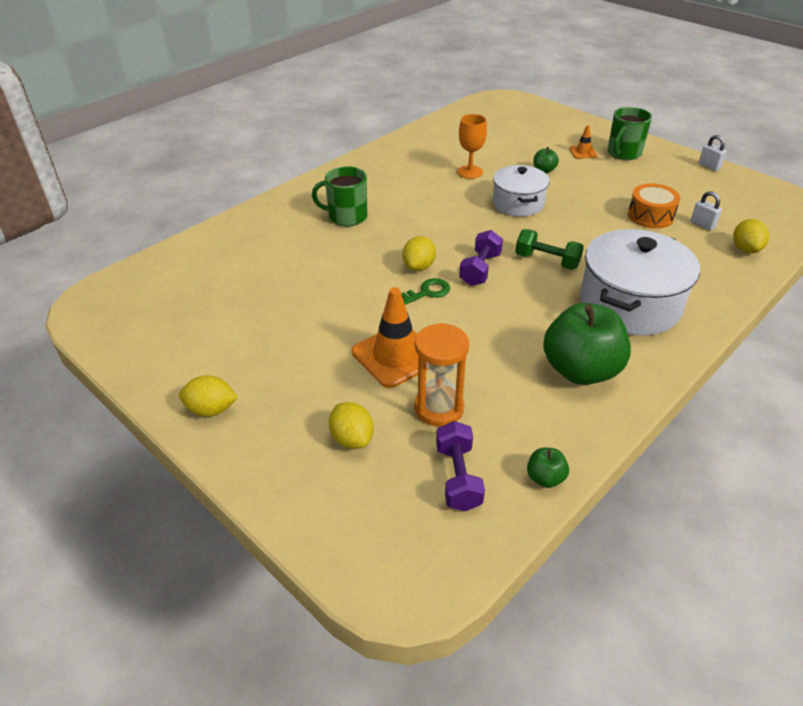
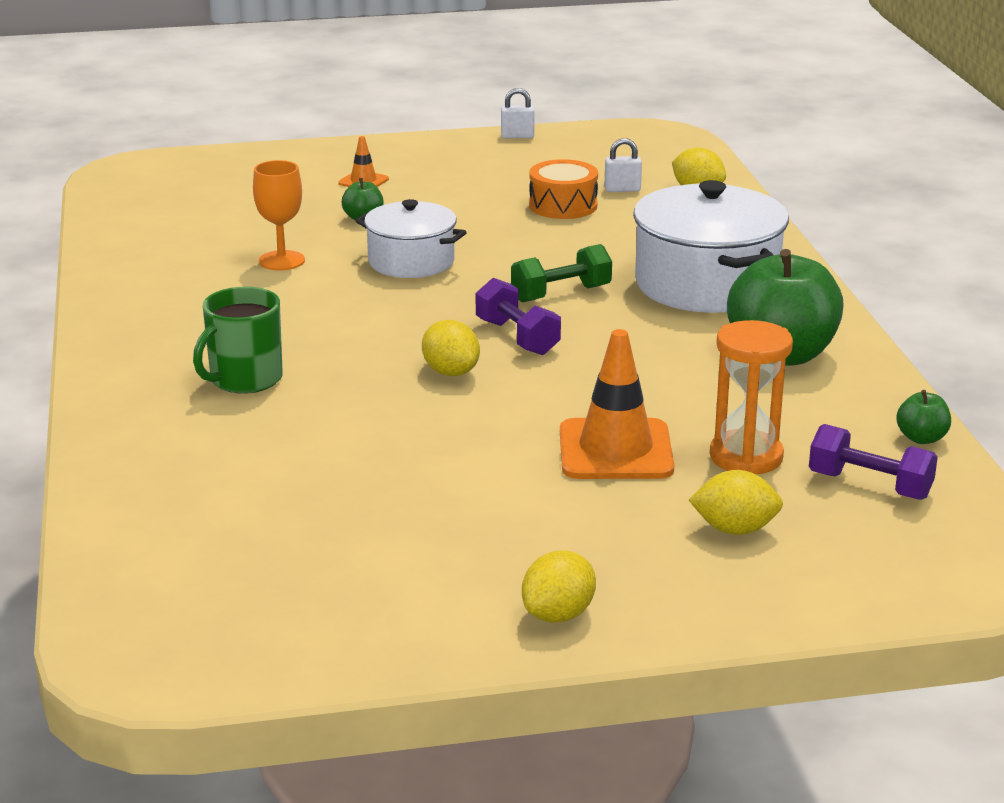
camera: 55 degrees left, 15 degrees down
green key [401,278,450,305] -> none
green mug [607,107,652,160] -> none

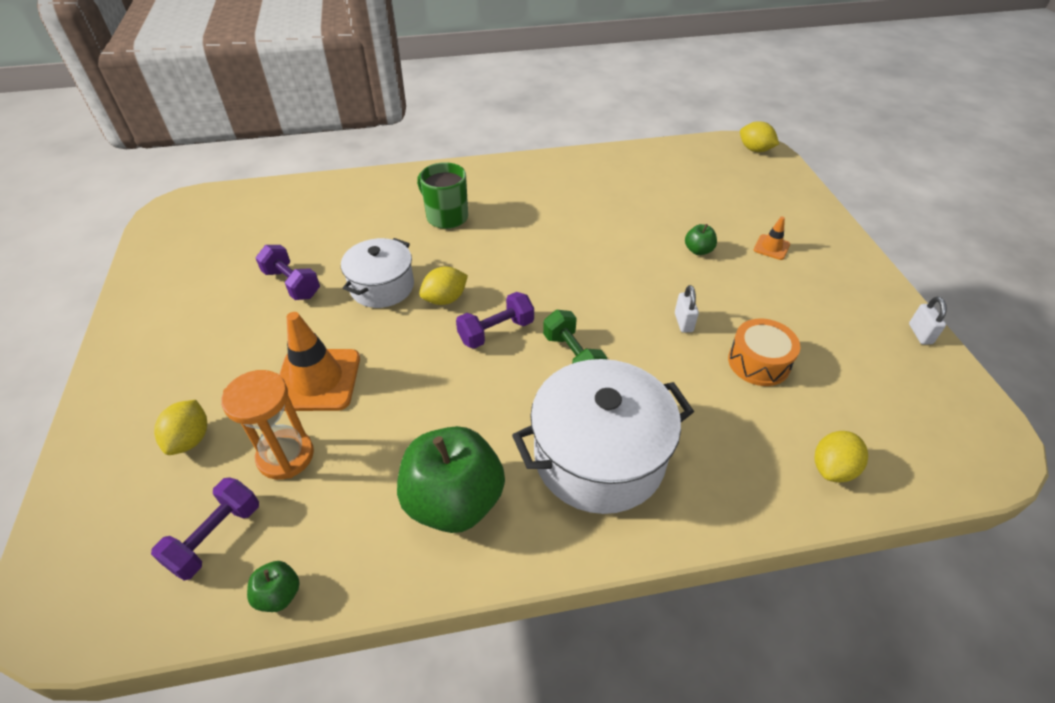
camera: 90 degrees right, 20 degrees up
orange goblet [253,160,305,270] -> none
white pot [356,199,467,278] -> white pot moved to [341,238,414,308]
yellow lemon [522,551,596,622] -> yellow lemon moved to [740,121,779,152]
white padlock [605,138,642,192] -> white padlock moved to [675,285,699,333]
none -> purple dumbbell [256,245,320,300]

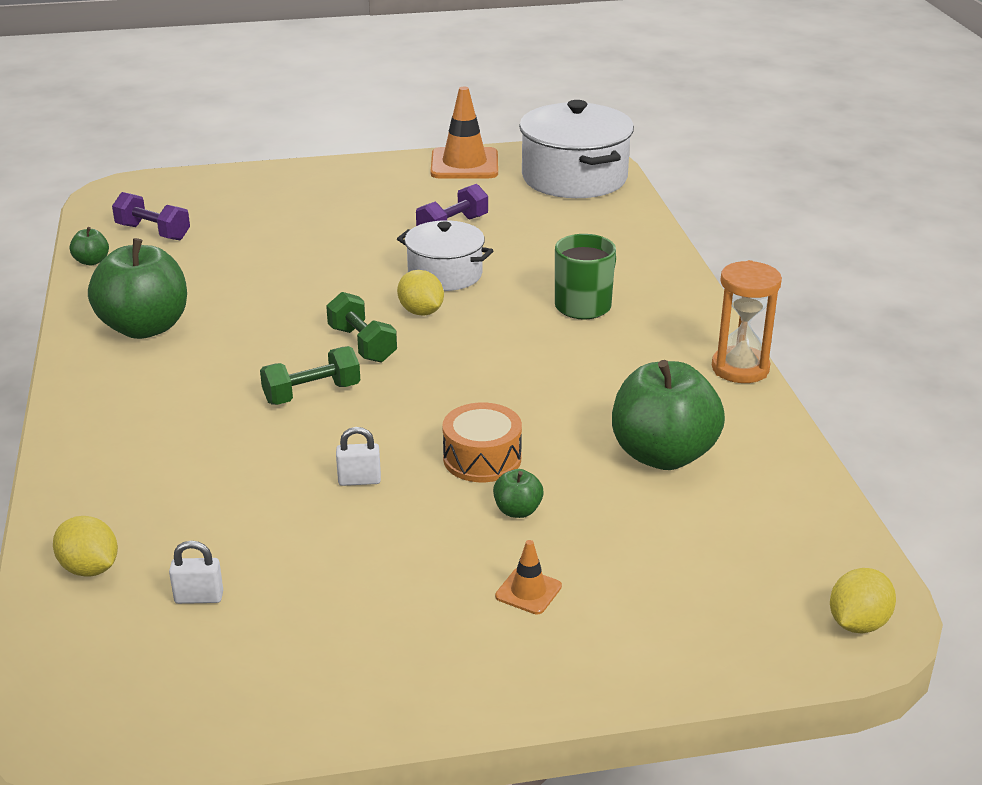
camera: 90 degrees right, 15 degrees down
yellow lemon [154,400,207,455] -> none
orange hourglass [221,370,314,480] -> orange hourglass moved to [712,260,782,383]
orange traffic cone [279,312,360,411] -> orange traffic cone moved to [431,87,498,179]
purple dumbbell [456,292,534,349] -> green dumbbell [326,292,397,363]
white pot [512,359,694,514] -> white pot moved to [519,100,634,198]
orange drum [728,319,800,386] -> orange drum moved to [443,402,522,482]
white padlock [909,297,947,345] -> white padlock moved to [169,541,223,604]
none -> green apple [612,360,725,470]

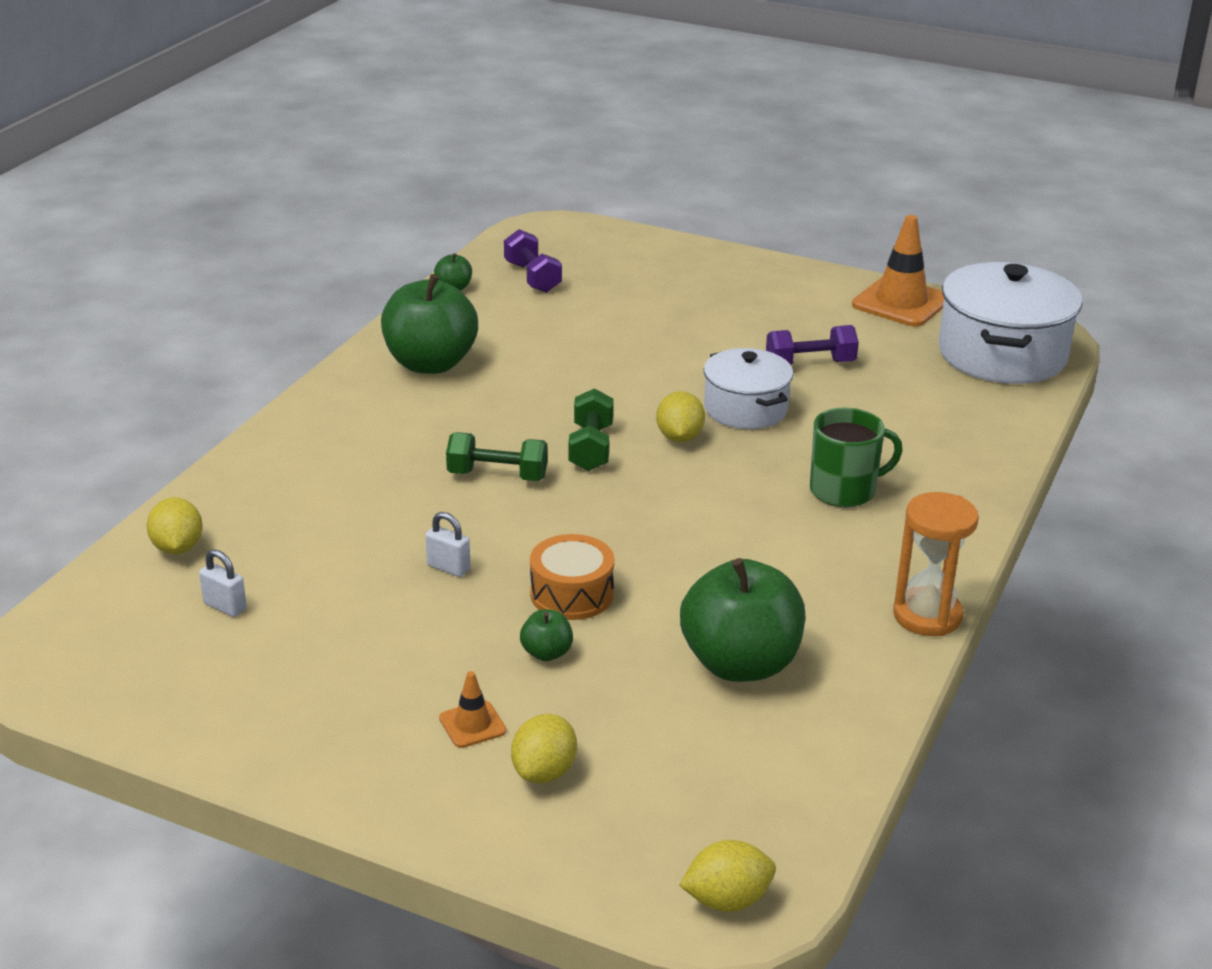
camera: 35 degrees right, 0 degrees up
none -> yellow lemon [511,714,577,783]

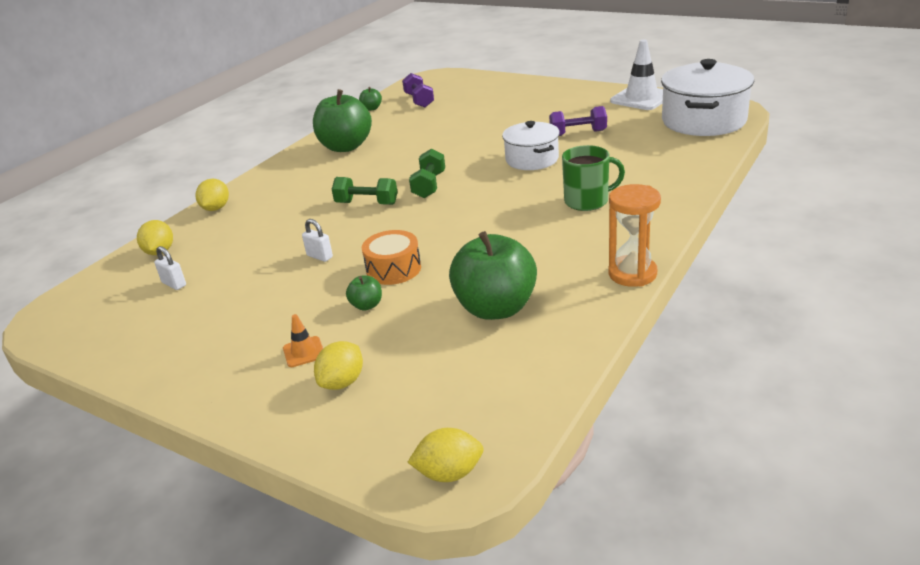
camera: 10 degrees right, 0 degrees up
yellow lemon [656,391,705,442] -> yellow lemon moved to [196,179,229,211]
orange traffic cone [852,215,944,327] -> white traffic cone [610,40,663,110]

